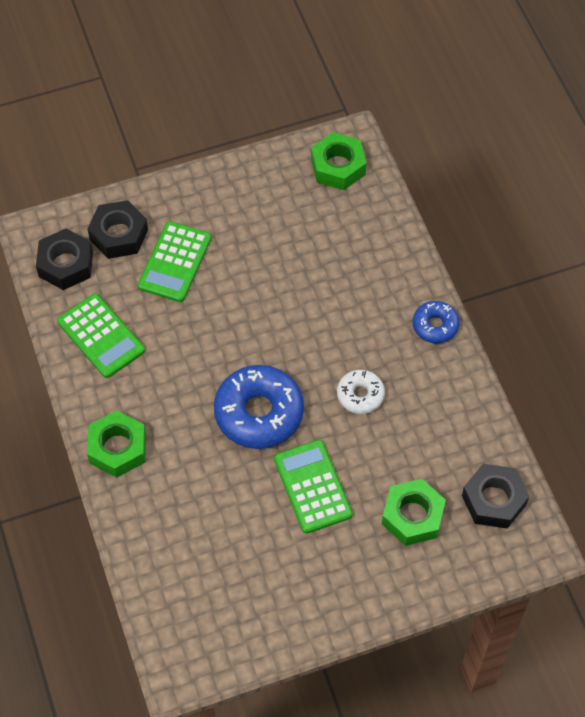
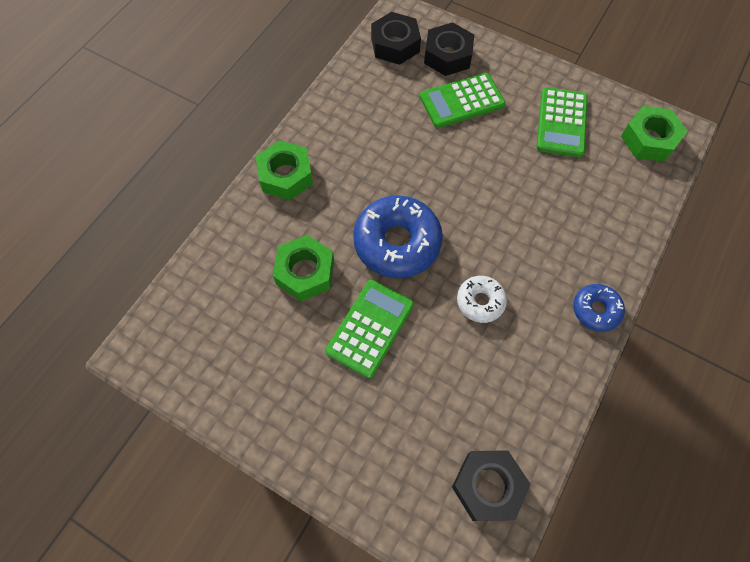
camera: 50 degrees right, 5 degrees up
green calculator [57,294,145,378] -> green calculator moved to [536,87,588,157]
green nut [382,479,446,546] -> green nut moved to [273,235,334,301]

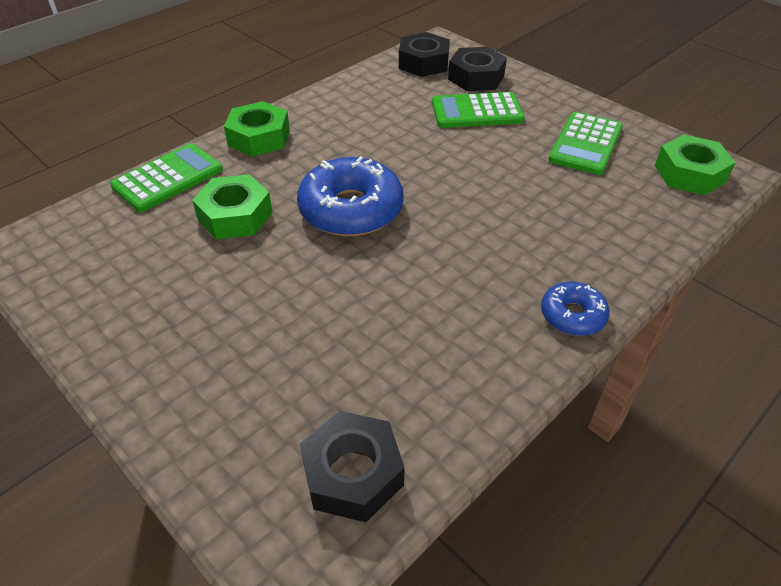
camera: 15 degrees right, 20 degrees down
green calculator [325,280,414,379] -> green calculator moved to [110,143,223,212]
white donut [457,276,507,323] -> none

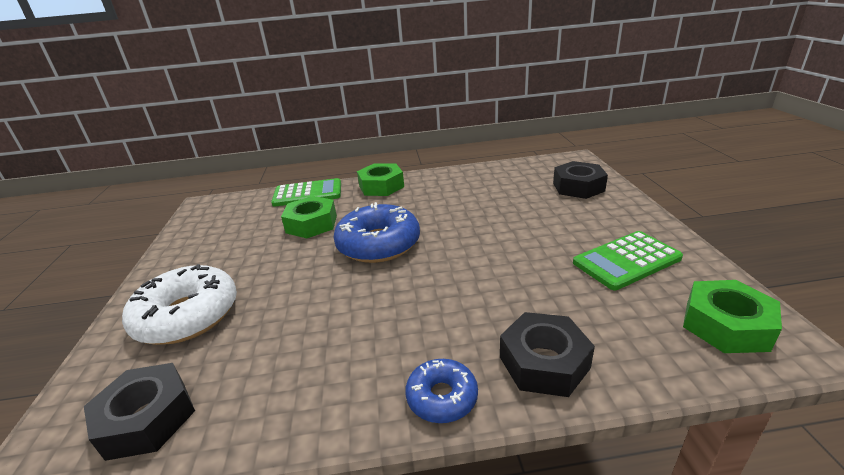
camera: 40 degrees right, 15 degrees down
black nut [399,32,450,77] -> black nut moved to [500,312,595,397]
green calculator [432,92,525,128] -> none
none -> white donut [122,264,237,345]

